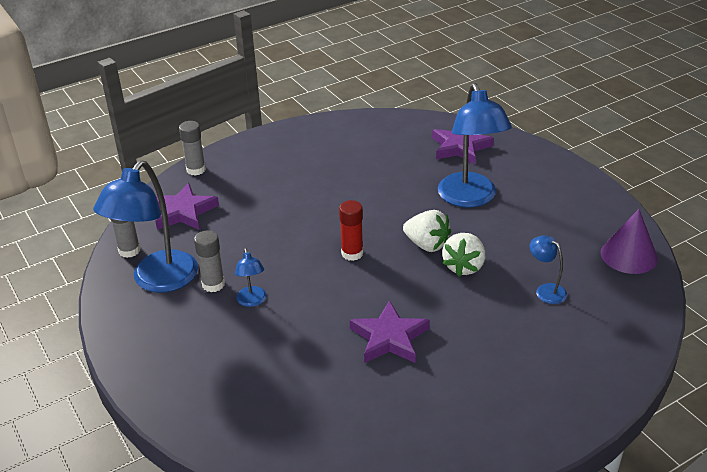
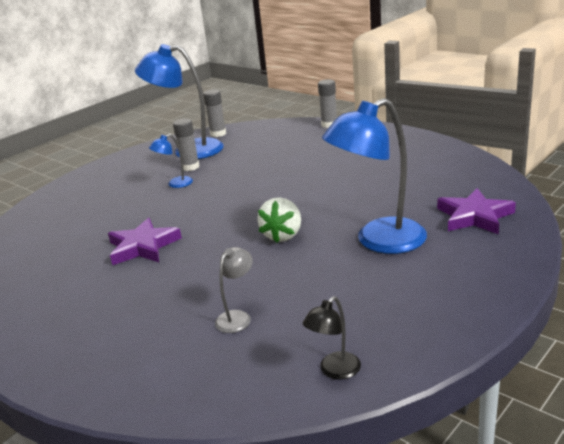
camera: 75 degrees right, 10 degrees down
purple star [155,183,219,230] -> none
red glue stick [339,200,363,261] -> none
white strawberry [442,233,485,276] -> none
blue lamp [530,235,567,304] -> grey lamp [215,247,253,333]
purple cone [601,209,658,274] -> black lamp [302,296,361,379]

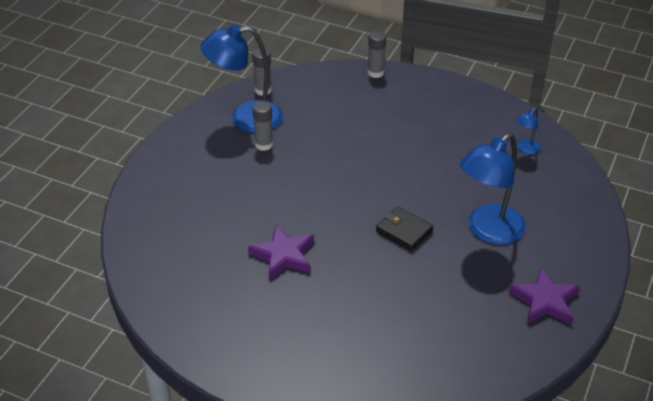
camera: 20 degrees left, 15 degrees up
blue lamp [149,134,193,188] -> blue lamp moved to [516,108,541,155]
grey lamp [215,247,253,333] -> none
white strawberry [257,197,301,243] -> black wallet [376,207,433,251]
black lamp [302,296,361,379] -> none
purple star [437,188,516,234] -> purple star moved to [509,267,580,324]

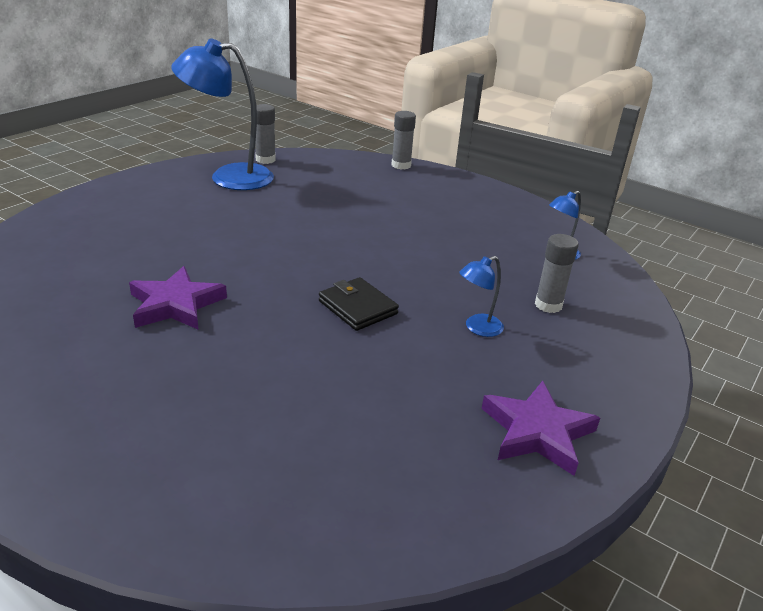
camera: 10 degrees right, 10 degrees down
grey glue stick [252,101,273,151] -> grey glue stick moved to [535,234,579,313]
blue lamp [460,133,526,245] -> blue lamp [459,256,504,337], size x0.45

